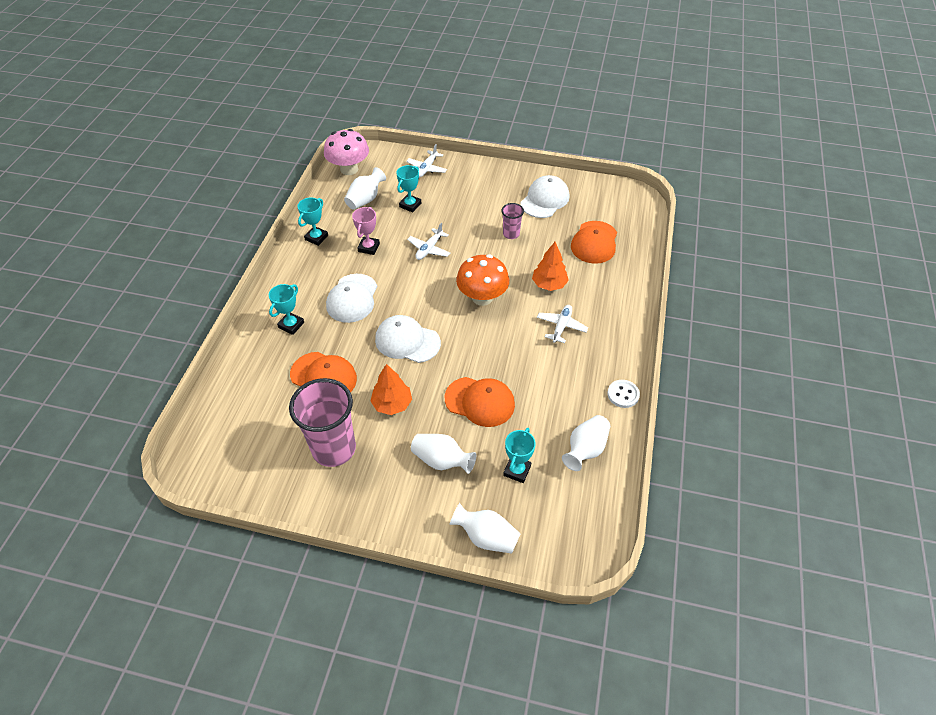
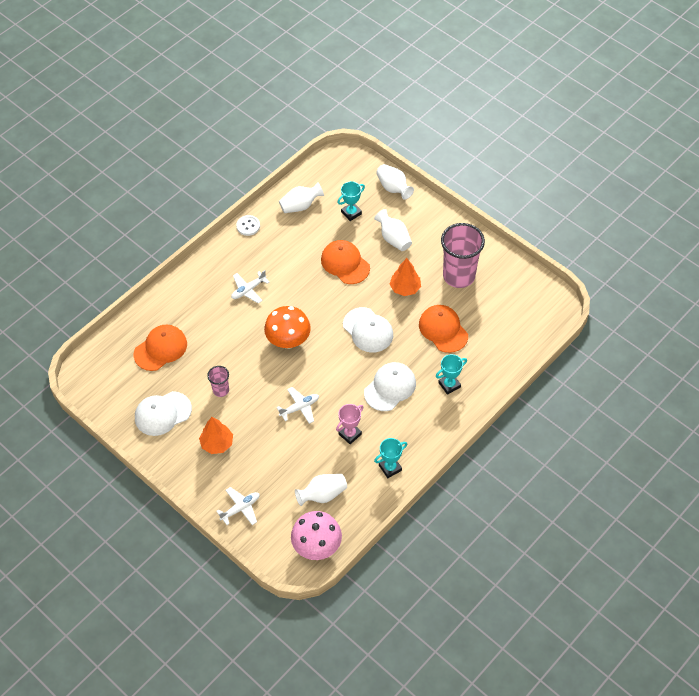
camera: 150 degrees left, 5 degrees up
turquoise trophy [397,165,421,212] -> none
orange tree [532,242,569,291] -> orange tree moved to [199,417,233,454]

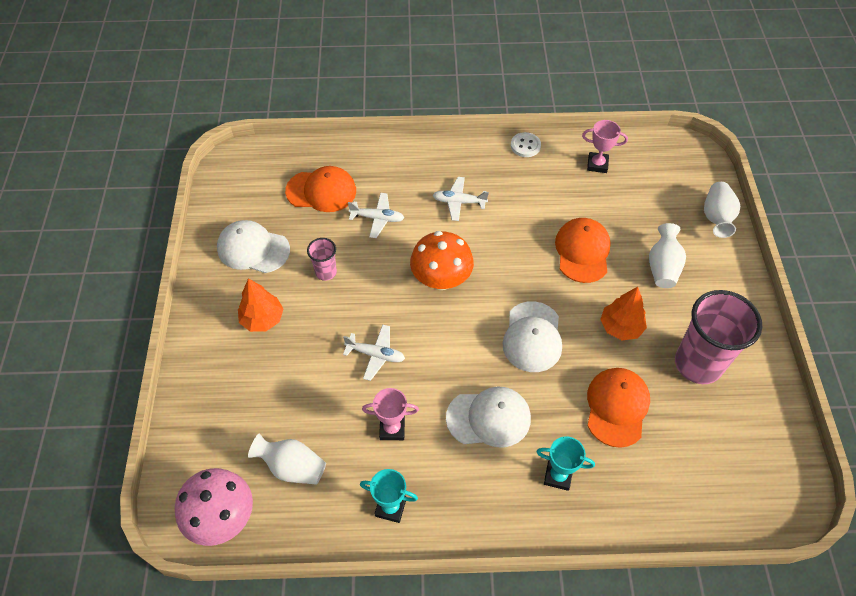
camera: 45 degrees right, 0 degrees up
white plane [216,487,259,525] -> white plane moved to [348,193,404,238]
white vase [279,182,324,213] -> pink trophy [582,120,628,173]
turquoise trophy [338,181,365,221] -> none

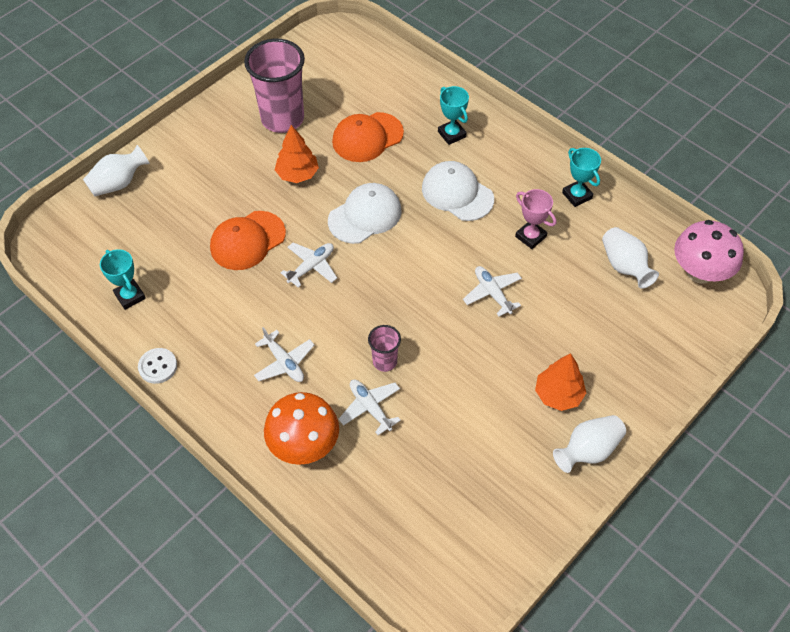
camera: 135 degrees left, 0 degrees up
white cap [217,220,290,273] -> none
orange cap [285,166,356,212] -> none
pink cup [307,238,337,281] -> pink cup moved to [368,325,401,372]
orange mushroom [410,231,474,290] -> orange mushroom moved to [264,392,339,465]
pink trophy [582,120,628,173] -> turquoise trophy [100,249,146,310]
white vase [649,223,686,288] -> white vase moved to [553,415,626,473]
none -> white plane [281,242,337,288]

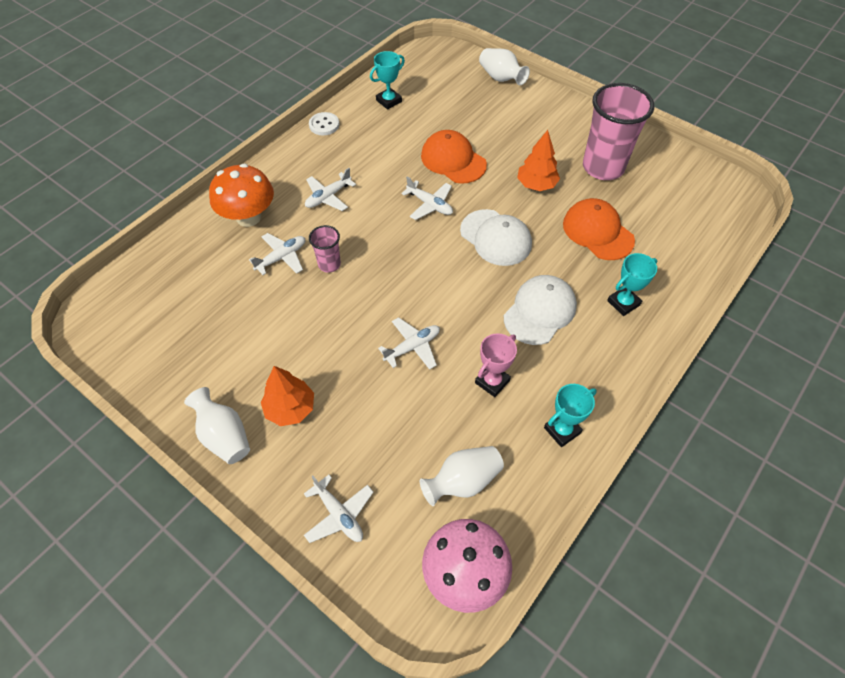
camera: 85 degrees right, 0 degrees up
none -> white plane [304,475,373,543]

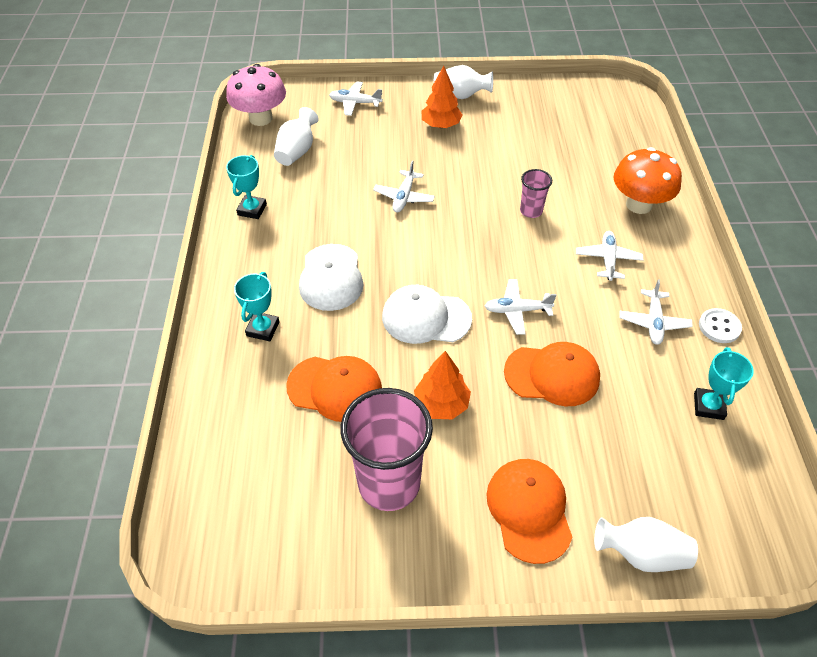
camera: 140 degrees right, 5 degrees down
white plane [249,233,305,275] -> white plane moved to [619,279,693,345]
pink trophy [475,333,517,397] -> none
none -> orange cap [486,459,572,564]

